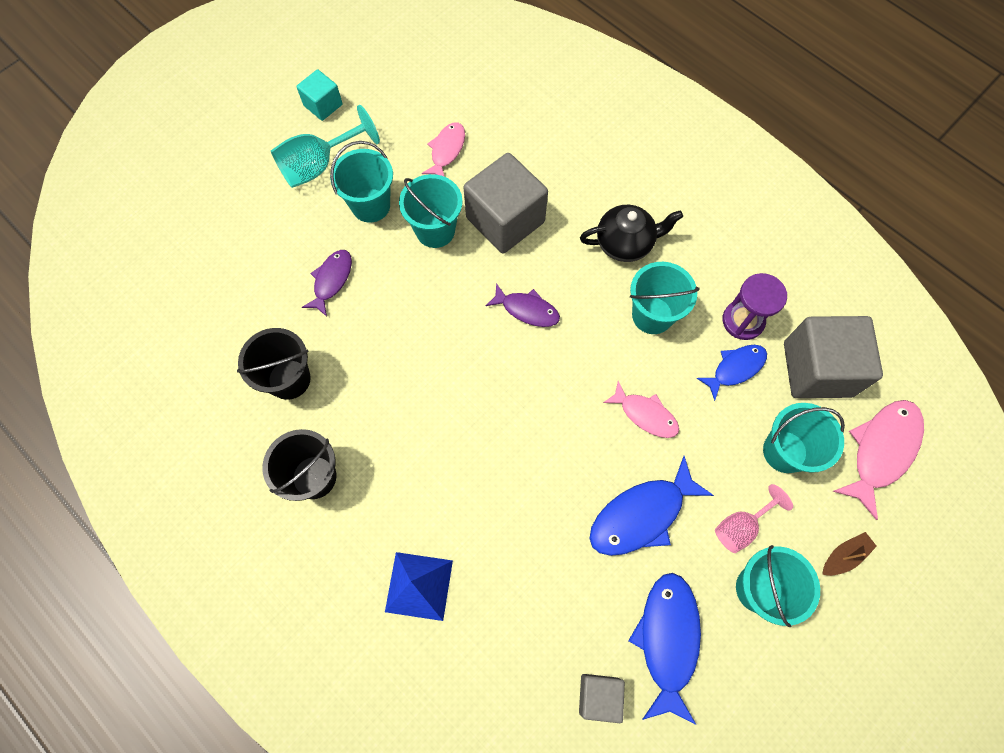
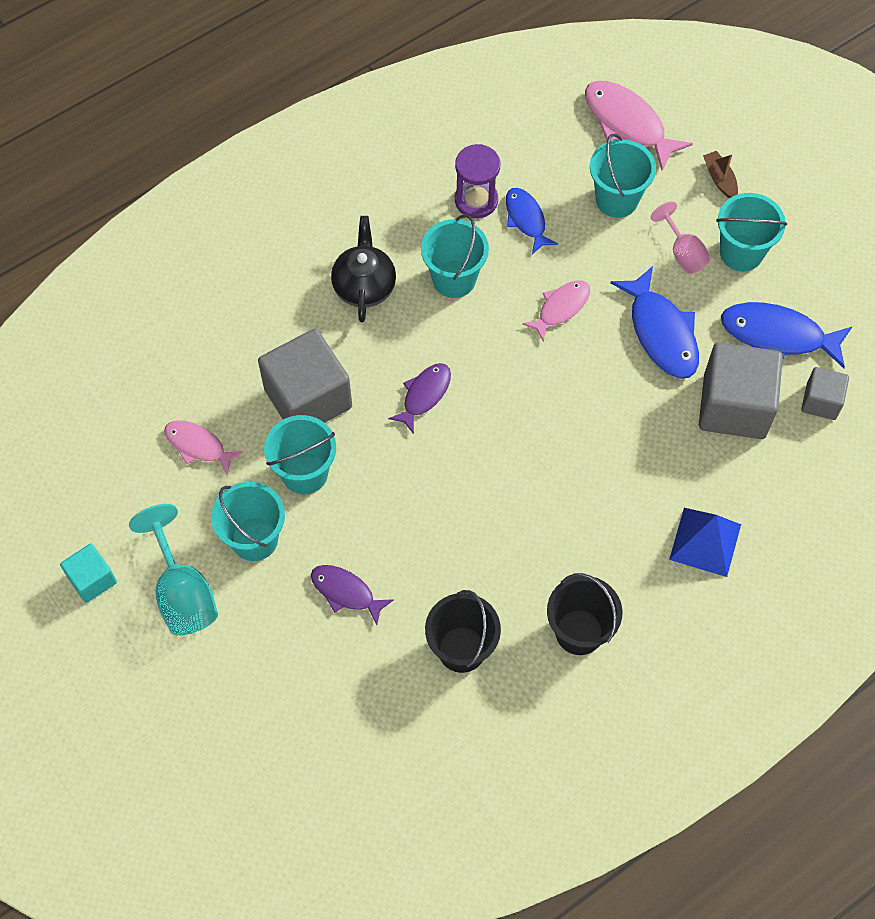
camera: 80 degrees left, 5 degrees down
grey cube [784,316,883,398] -> grey cube moved to [699,342,783,439]

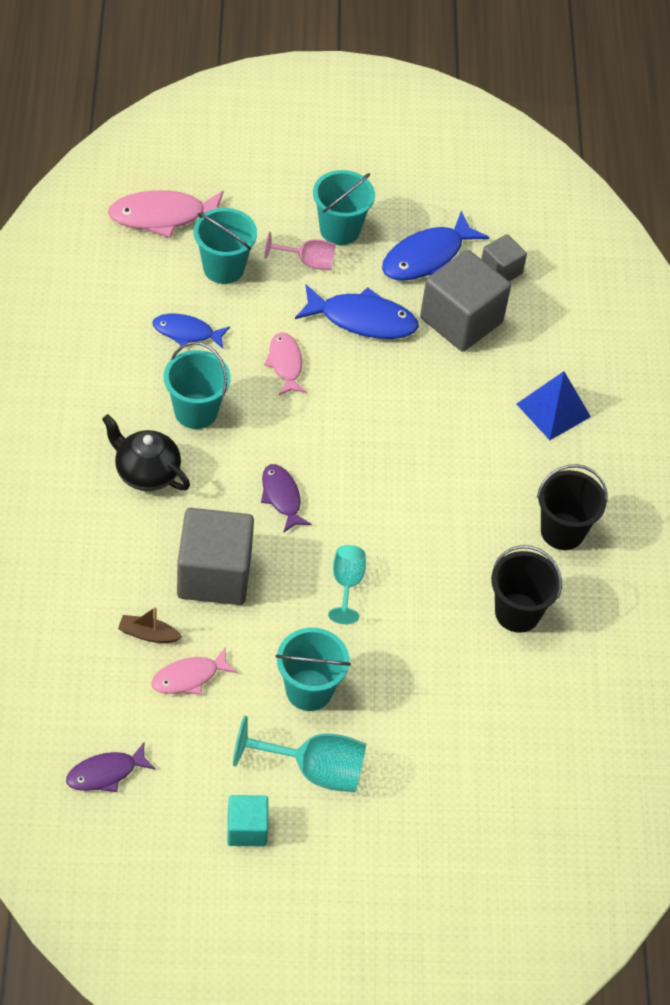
camera: 60 degrees left, 10 degrees down
turquoise bucket [264,415,336,494] -> none
purple fish [311,565,394,625] -> purple fish moved to [66,743,156,792]
purple hourglass [455,144,500,218] -> none
brown boat [703,151,738,199] -> brown boat moved to [118,607,182,643]
none -> turquoise goblet [328,545,366,624]

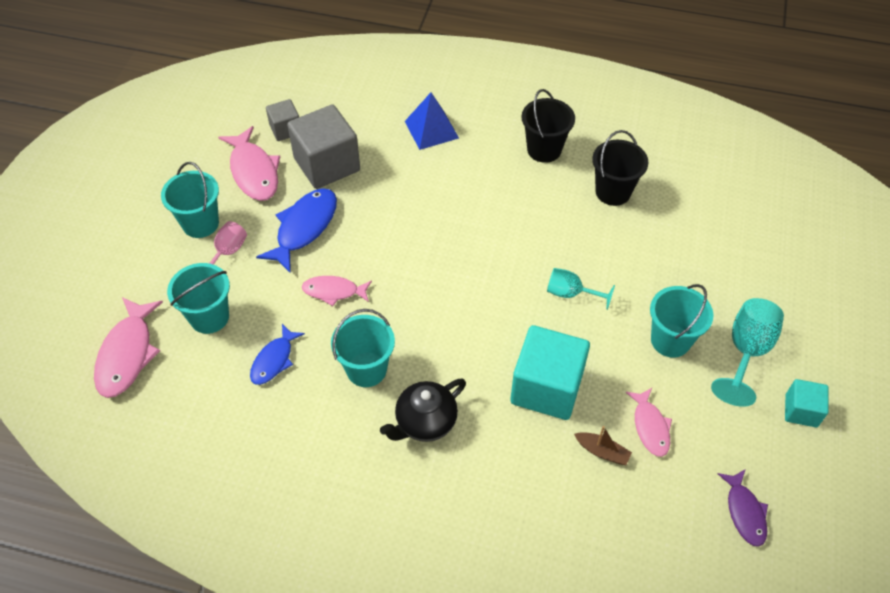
camera: 70 degrees left, 0 degrees up
brown boat [118,607,182,643] -> brown boat turned 90 degrees counterclockwise [574,426,632,465]
grey cube [177,508,254,605] -> turquoise cube [510,325,590,420]
purple fish [261,464,312,533] -> none
blue fish [382,211,489,281] -> pink fish [218,126,280,201]

